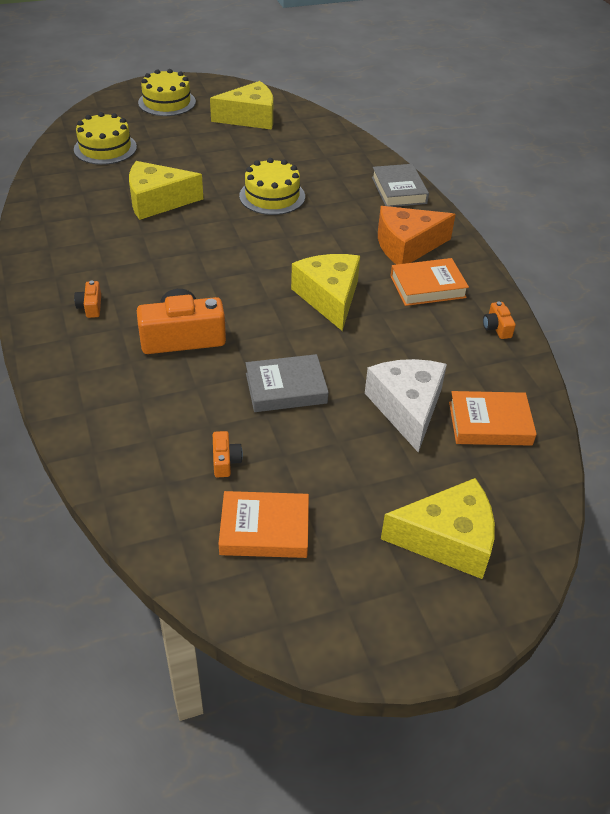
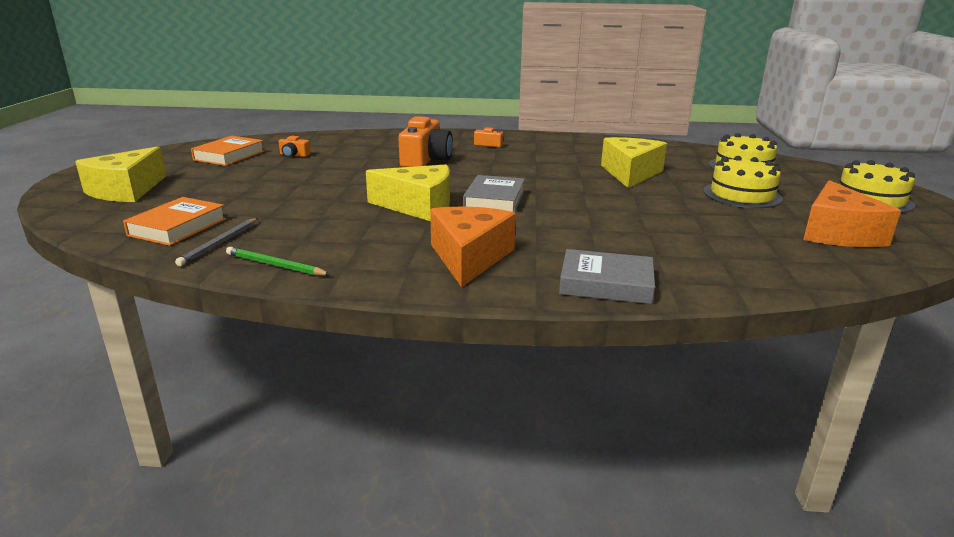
camera: 115 degrees right, 20 degrees down
yellow cheese [210,81,273,130] -> orange cheese [803,180,901,247]
yellow cake [239,158,305,215] -> yellow cake moved to [703,156,783,208]
grey book [246,354,329,412] -> grey book moved to [463,175,525,213]
white cheese [365,359,447,453] -> none
orange book [390,258,469,306] -> none
orange camera [483,302,516,339] -> green pencil [226,247,331,276]
none -> grey pencil [175,218,258,266]

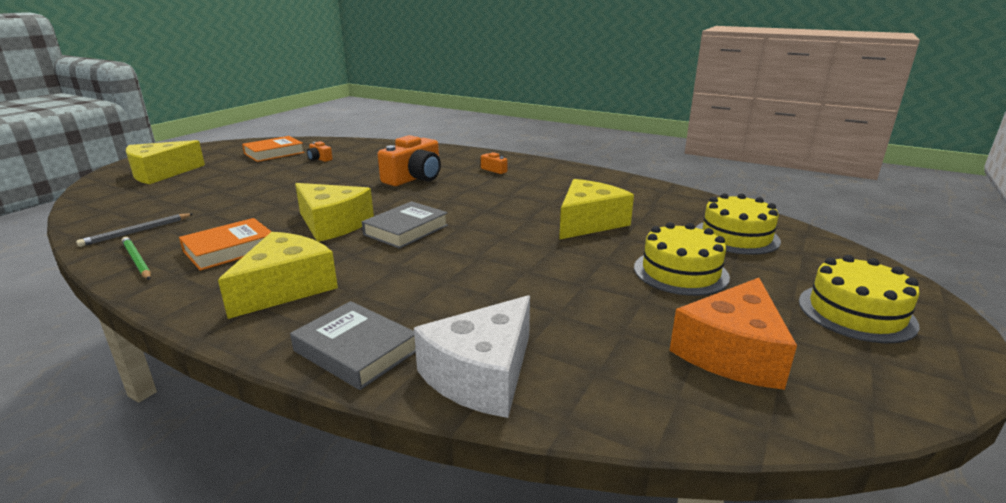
camera: 25 degrees right, 0 degrees up
orange book [123,197,226,246] -> orange book moved to [179,218,272,271]
orange cheese [430,207,516,287] -> yellow cheese [218,232,338,319]
none -> white cheese [414,295,530,418]

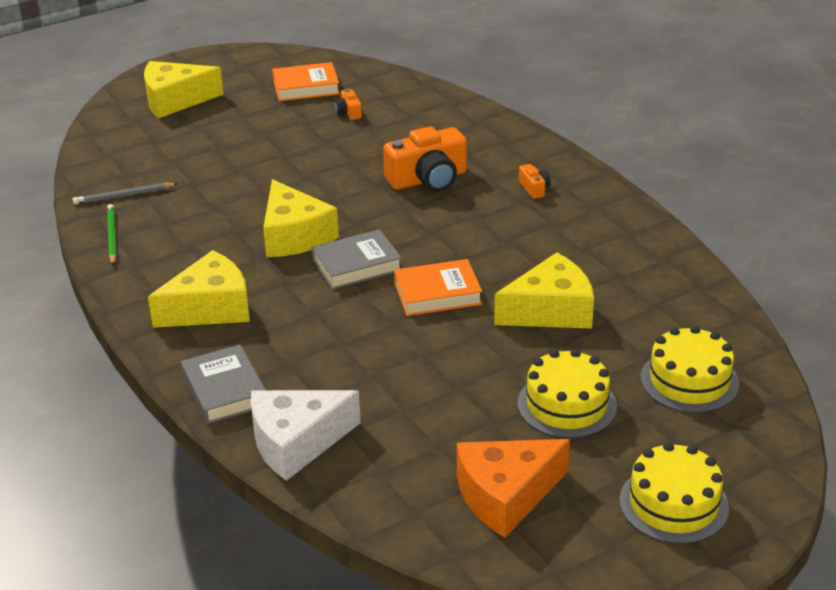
camera: 30 degrees right, 10 degrees up
orange book [179,218,272,271] -> orange book moved to [394,259,482,316]

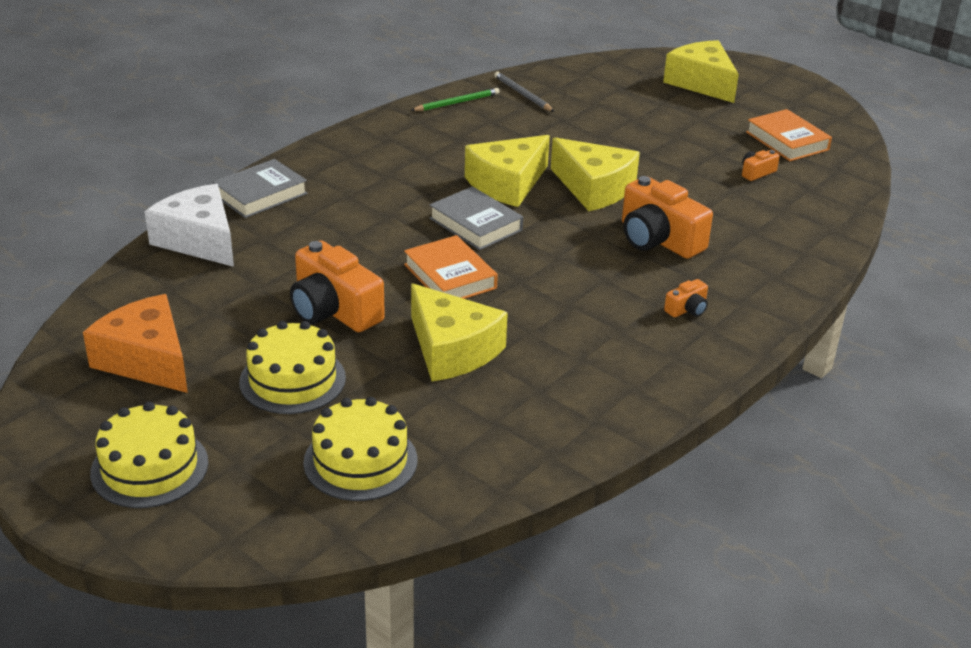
camera: 70 degrees right, 0 degrees up
yellow cheese [148,250,250,328] -> yellow cheese moved to [551,138,640,211]
none -> orange camera [290,241,385,332]

